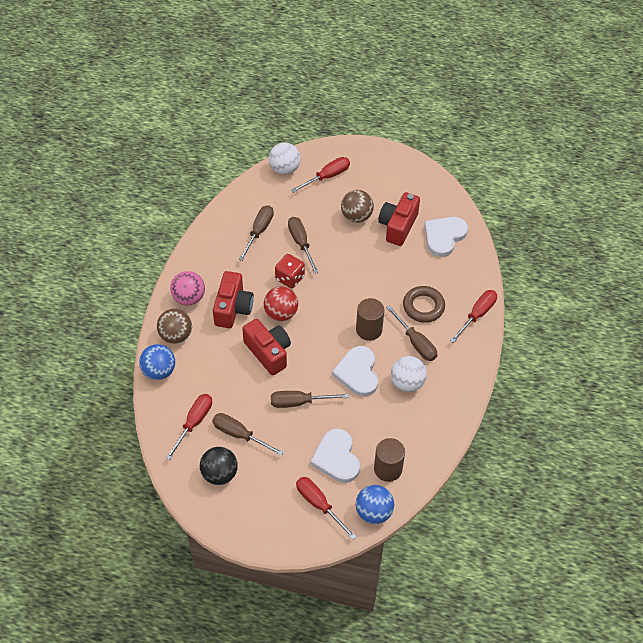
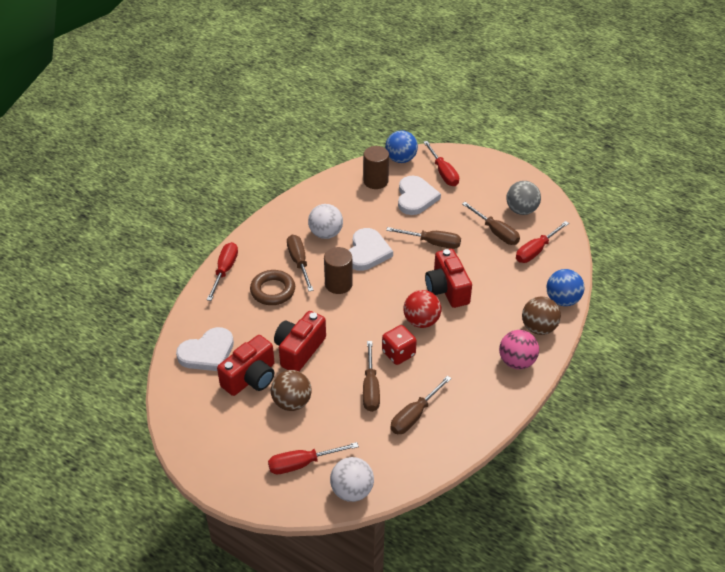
camera: 160 degrees left, 10 degrees down
black ball [200,447,238,485] -> grey ball [507,181,541,215]
red camera [213,271,254,328] -> red camera moved to [274,311,326,371]
red screwdriver [450,290,497,343] -> red screwdriver turned 135 degrees clockwise [207,242,238,301]

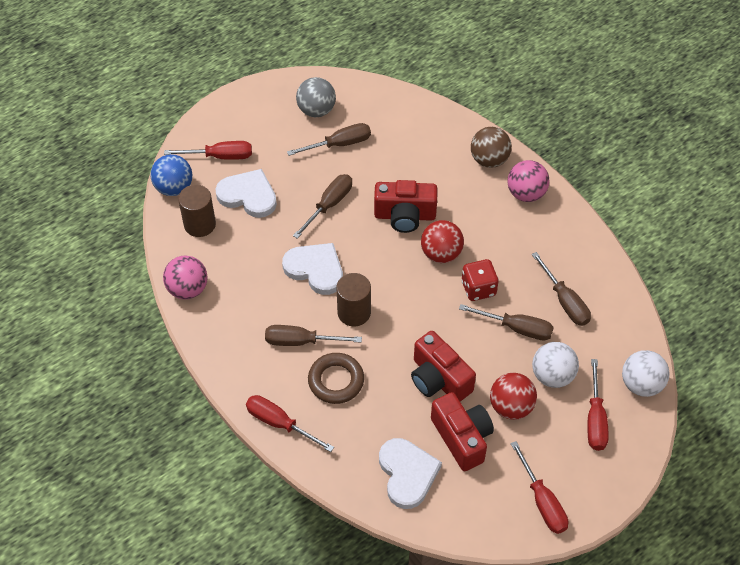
camera: 70 degrees left, 10 degrees up
brown ball [271,370,312,411] -> red ball [490,373,537,420]
white ball [308,204,343,239] -> white ball moved to [532,342,579,388]
red screwdriver [516,221,569,263] -> red screwdriver moved to [511,441,568,534]
blue ball [547,269,584,306] -> none
none -> pink ball [163,256,208,299]

